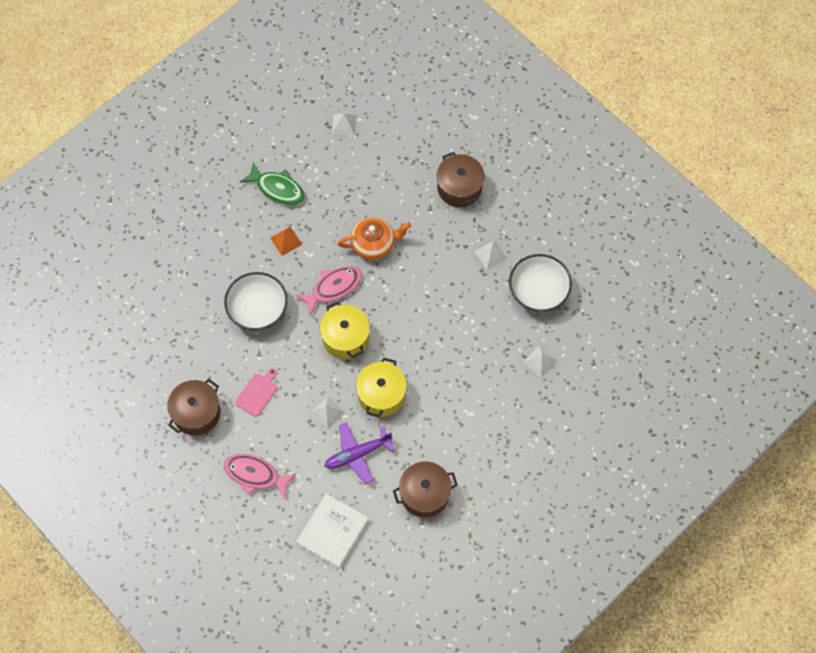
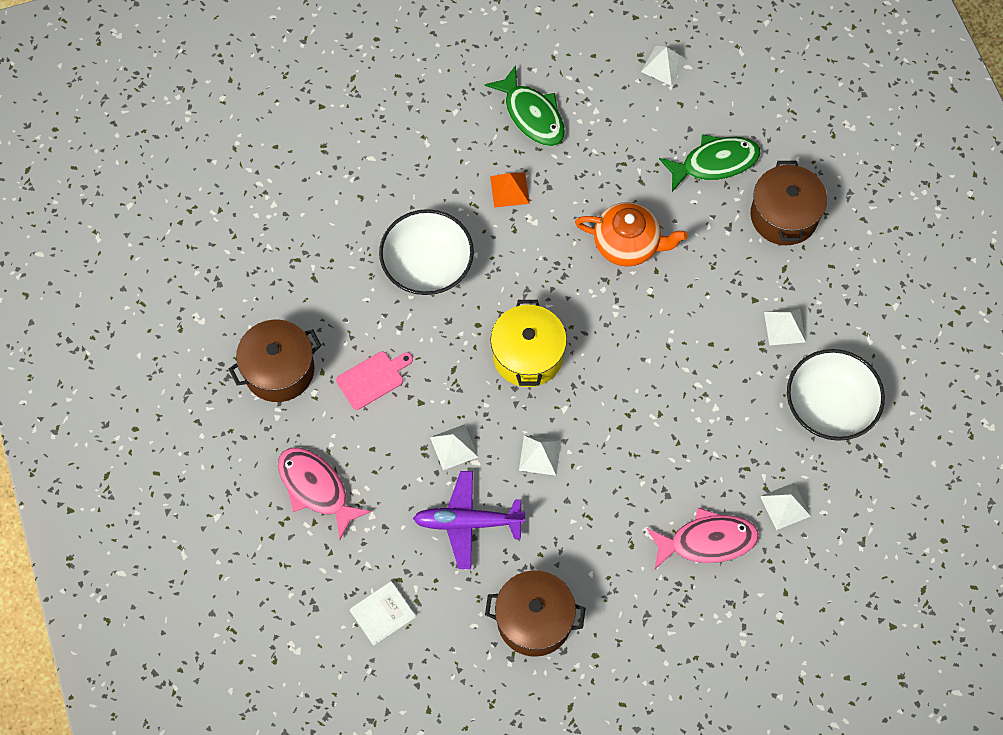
camera: 25 degrees right, 0 degrees up
pink fish [296,266,362,315] -> pink fish moved to [647,507,758,569]
white book [296,494,368,568] -> white book [349,581,416,646], size x0.58
yellow pot [356,357,407,417] -> white pyramid [519,435,561,476]
none -> green fish [659,134,761,192]

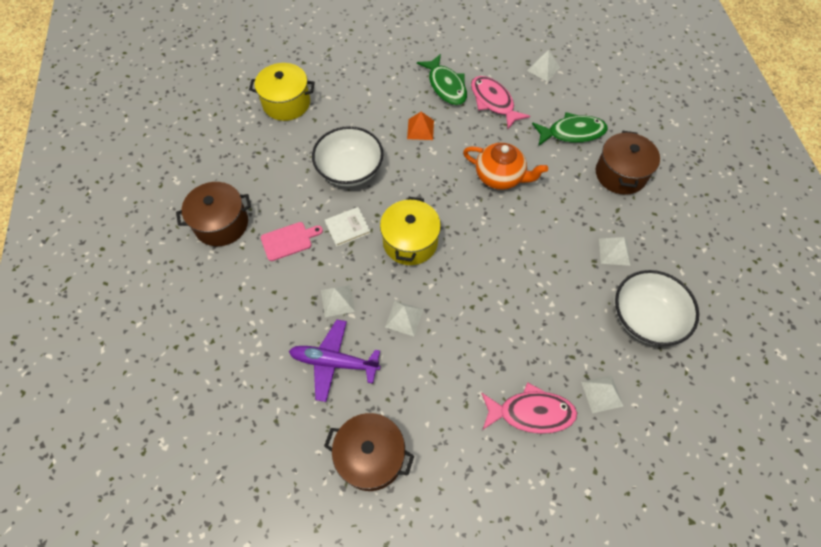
camera: 10 degrees right, 5 degrees down
pink fish [278,448,371,540] -> pink fish moved to [471,76,530,129]
white book [349,581,416,646] -> white book moved to [325,207,371,247]
none -> yellow pot [249,63,315,121]

